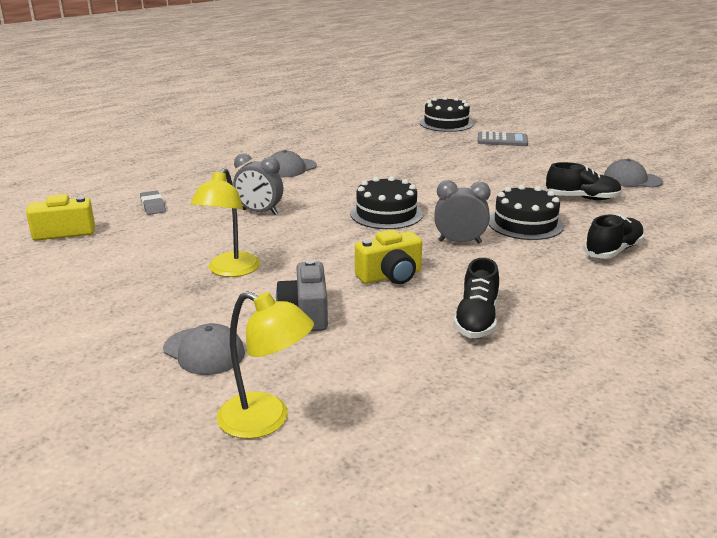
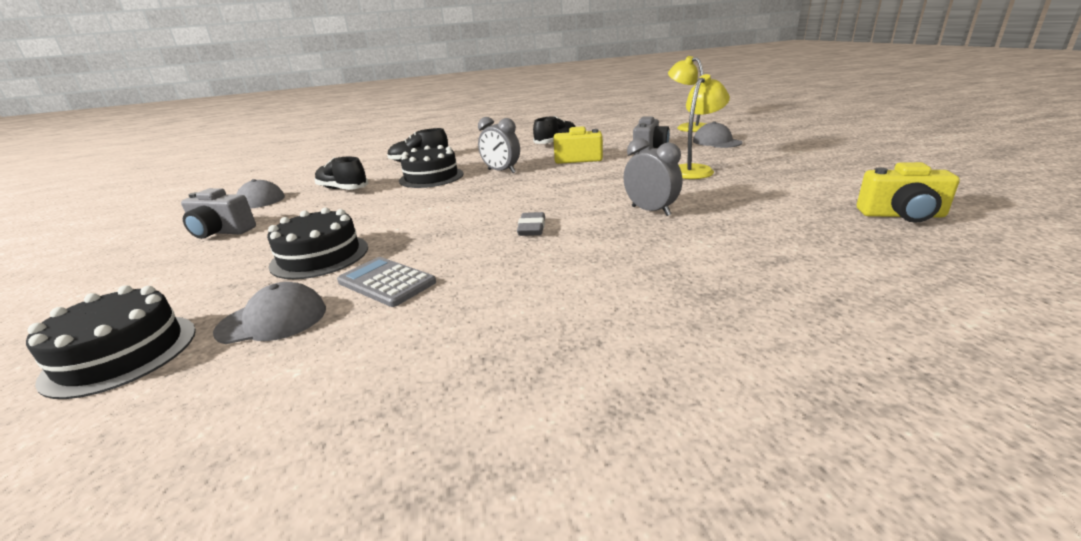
camera: 150 degrees left, 0 degrees up
grey eraser [140,190,166,215] -> grey eraser moved to [517,212,545,236]
grey cap [271,150,317,177] -> grey cap moved to [213,282,326,344]
black cake [350,176,423,229] -> black cake moved to [267,208,368,279]
grey calculator [478,131,528,146] -> grey calculator moved to [337,257,436,307]
none -> grey camera [181,188,256,239]

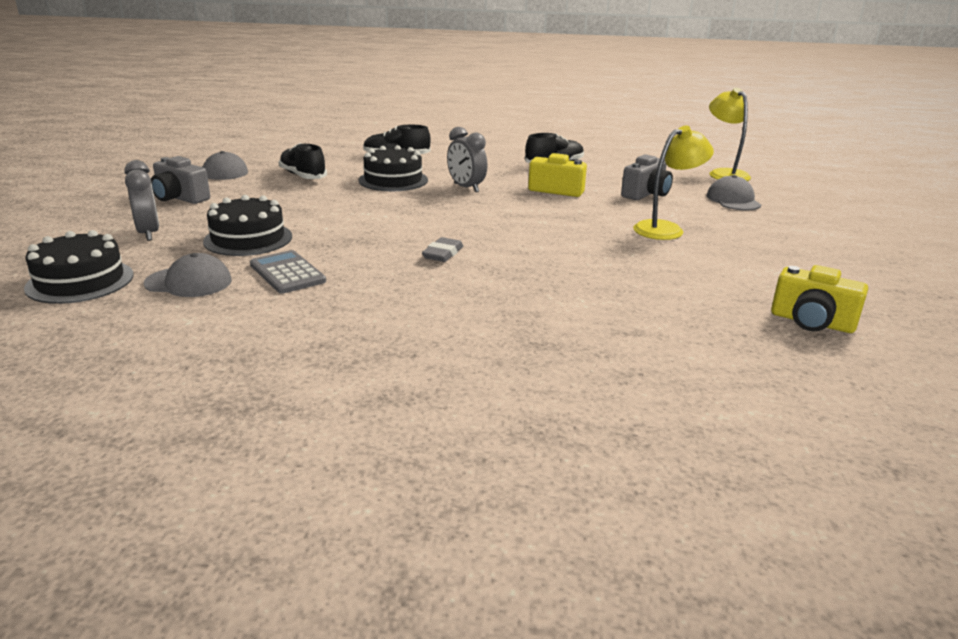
camera: 15 degrees right, 0 degrees up
grey clock [623,138,682,216] -> grey clock moved to [124,160,159,241]

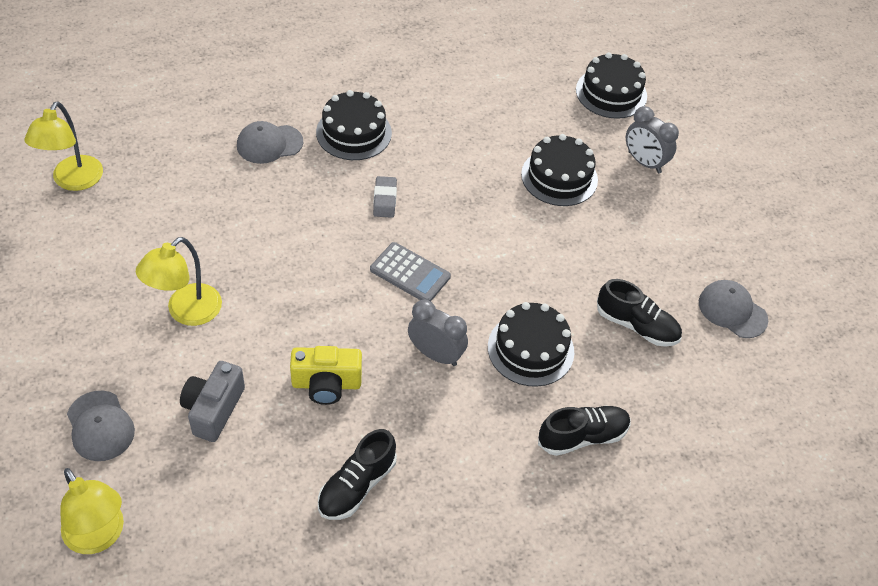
camera: 155 degrees right, 25 degrees up
grey cap [144,253,232,297] -> grey cap moved to [237,121,303,164]
grey camera [151,156,210,204] -> none
grey calculator [250,250,326,294] -> grey calculator moved to [370,242,451,301]
yellow camera [771,265,868,333] -> yellow lamp [24,101,103,191]
none -> black cake [316,90,392,160]

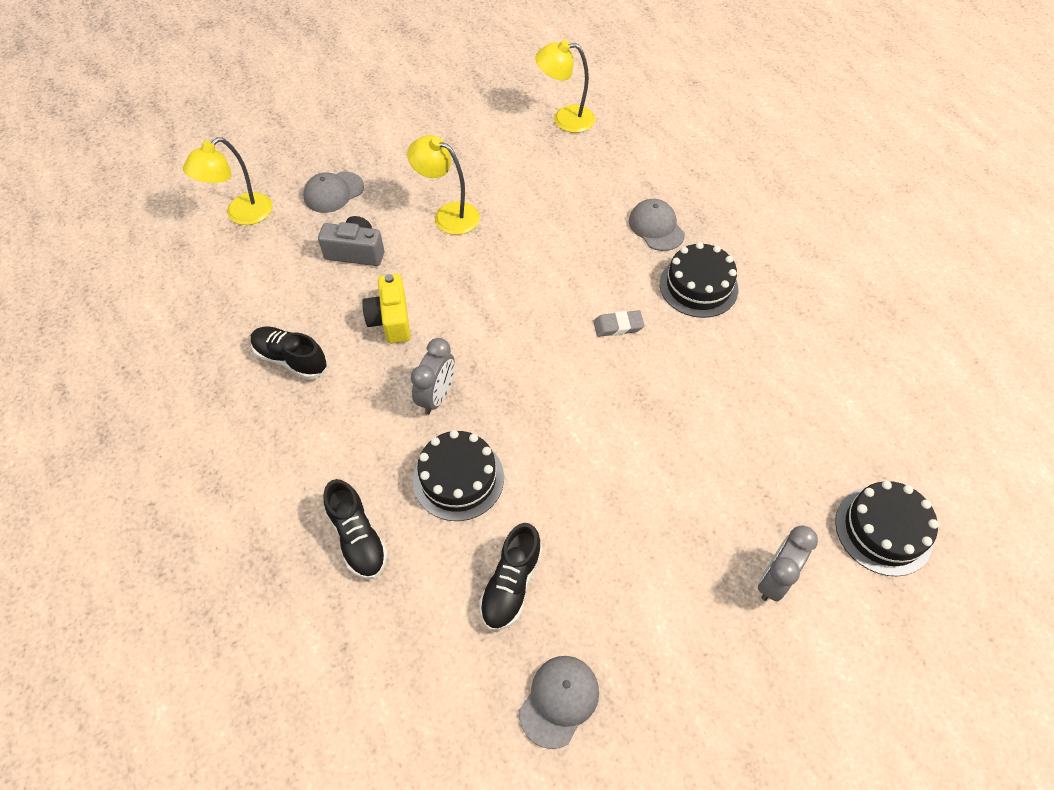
camera: 85 degrees right, 5 degrees up
grey calculator [370,242,451,301] -> none
black cake [521,134,598,206] -> none

